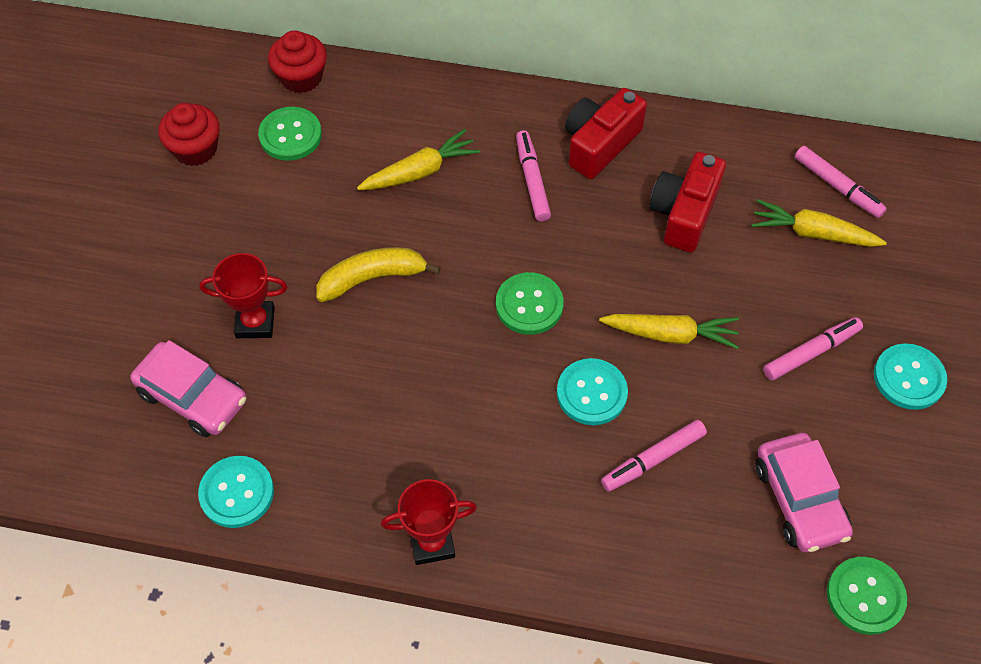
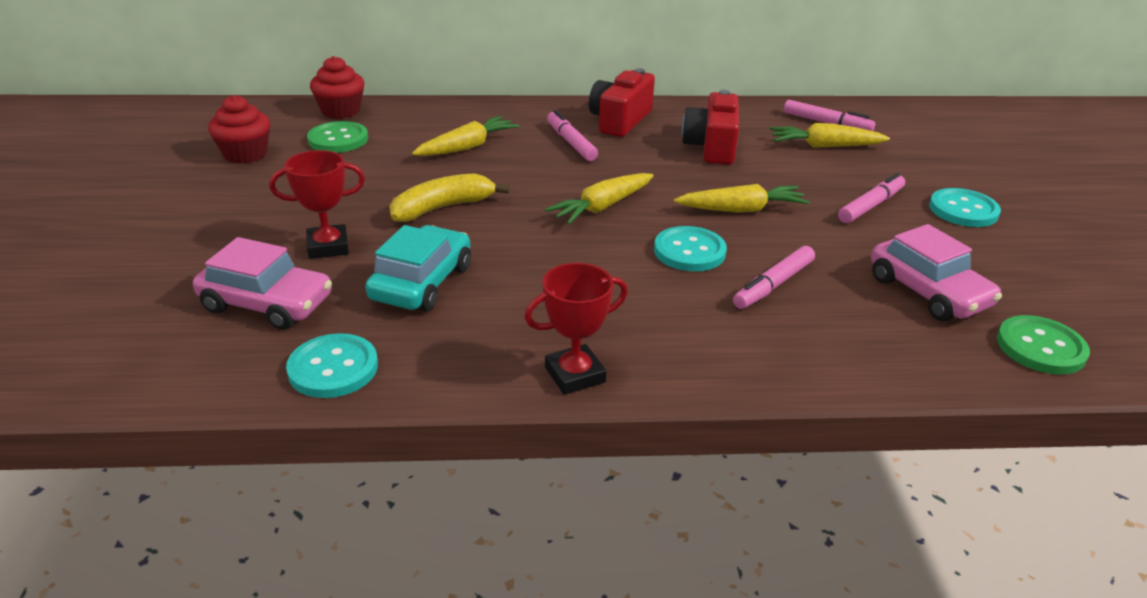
camera: 15 degrees left, 25 degrees down
green button [496,272,564,335] -> yellow carrot [545,173,654,224]
none -> turquoise car [365,225,471,312]

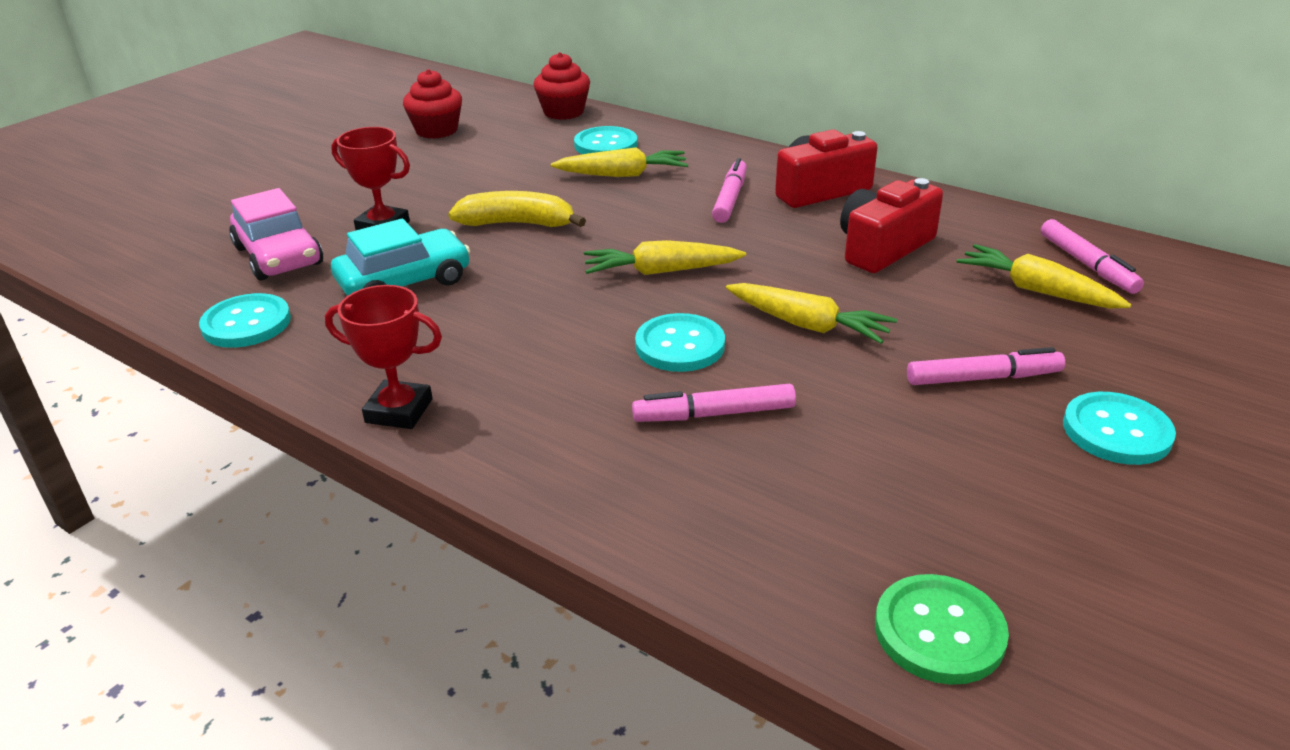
camera: 40 degrees right, 0 degrees up
green button [307,121,368,153] -> none
pink car [871,224,1002,321] -> none
none -> turquoise button [574,126,638,154]

